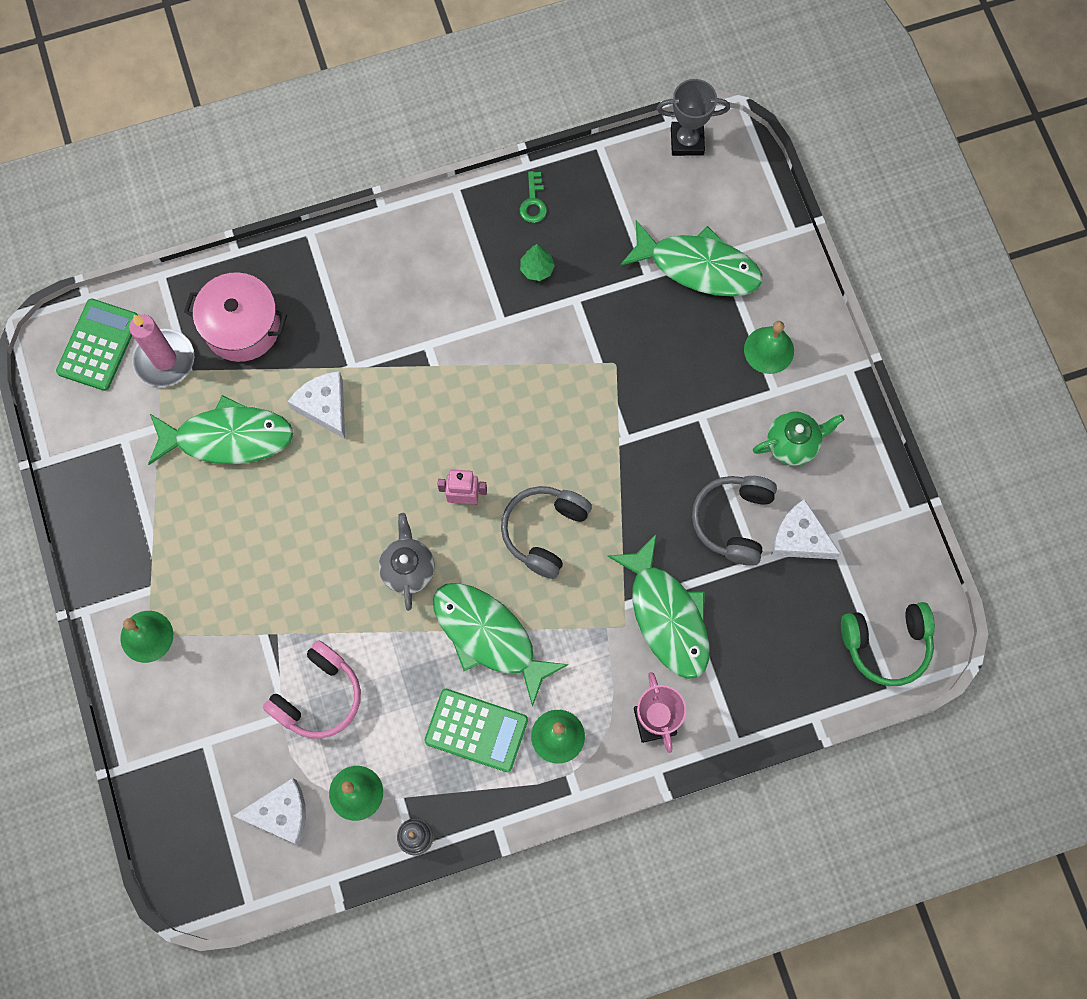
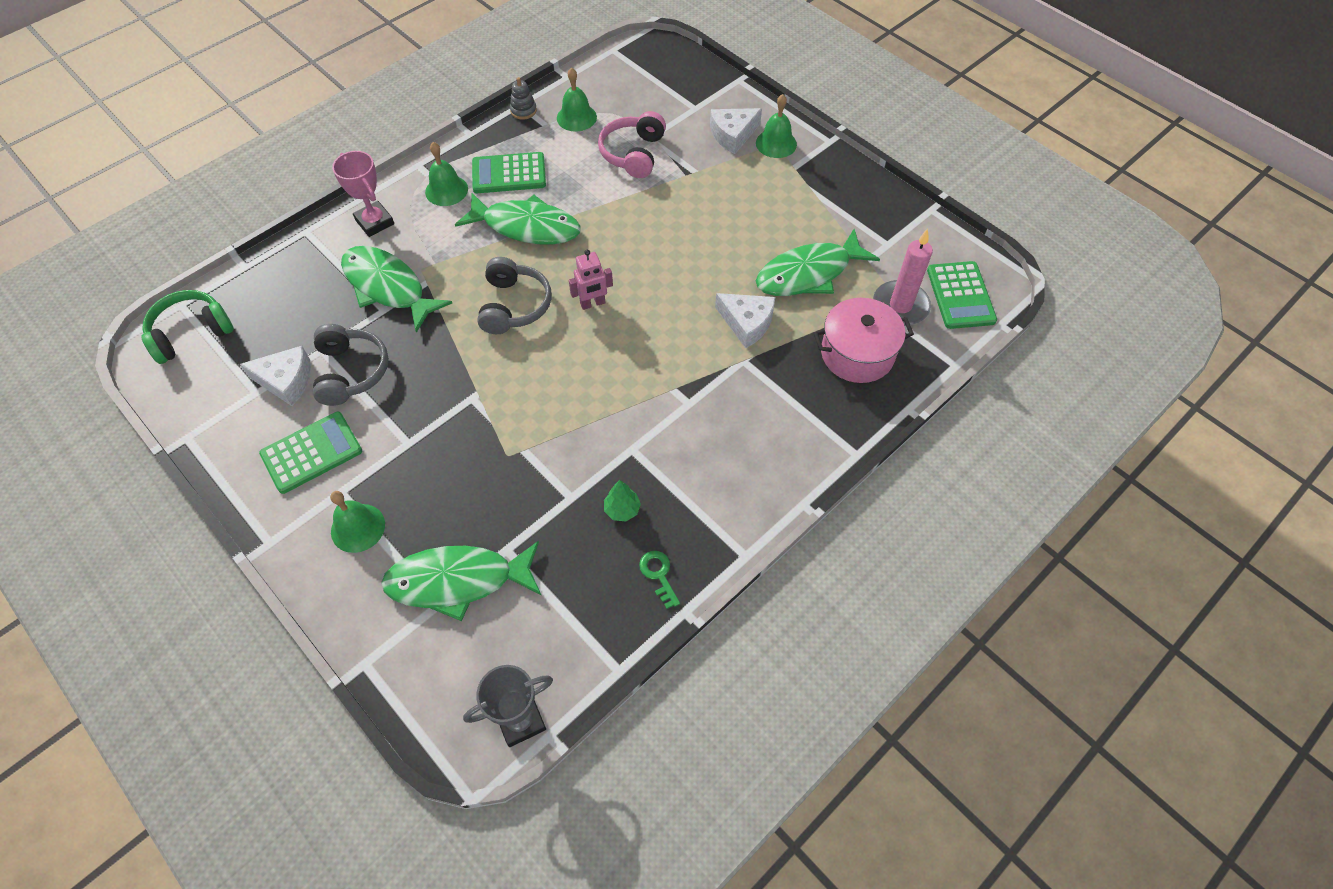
camera: 155 degrees right, 15 degrees down
white cheese [233,778,306,845] -> white cheese moved to [710,108,762,154]
grey teapot [379,513,435,611] -> none
green teapot [753,411,844,466] -> green calculator [259,412,362,494]

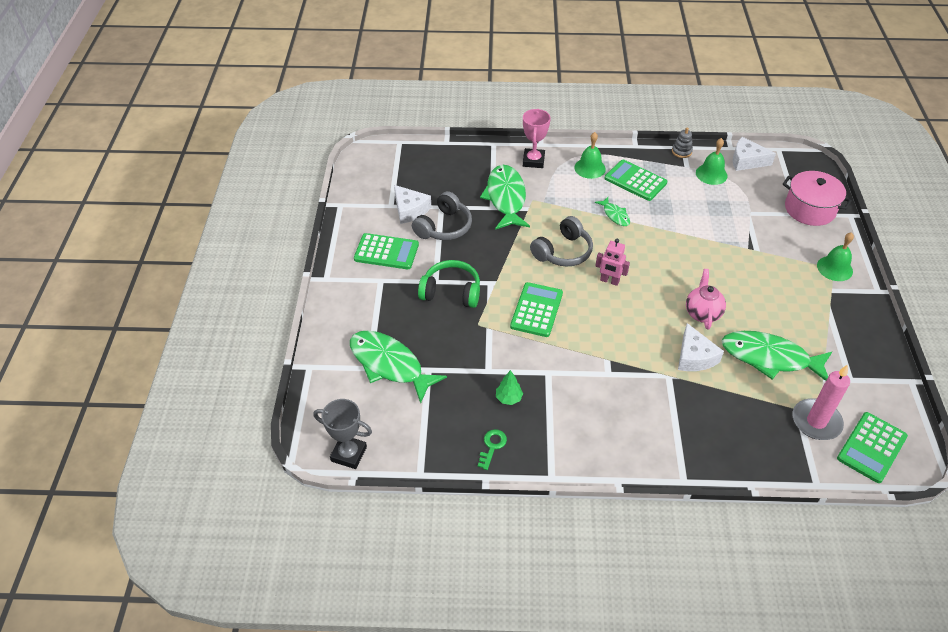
camera: 45 degrees right, 10 degrees down
green headphones [141,290,234,364] -> green headphones moved to [418,260,480,308]
green bell [330,491,385,553] -> none
green fish [455,193,581,245] -> green fish [595,197,630,226], size x0.48
pink headphones [598,111,666,178] -> none
white cheese [710,108,762,154] -> white cheese moved to [733,137,776,171]
pink pot [813,298,914,383] -> pink pot moved to [783,171,852,226]
none -> green calculator [510,282,563,337]
none -> pink teapot [686,269,726,329]

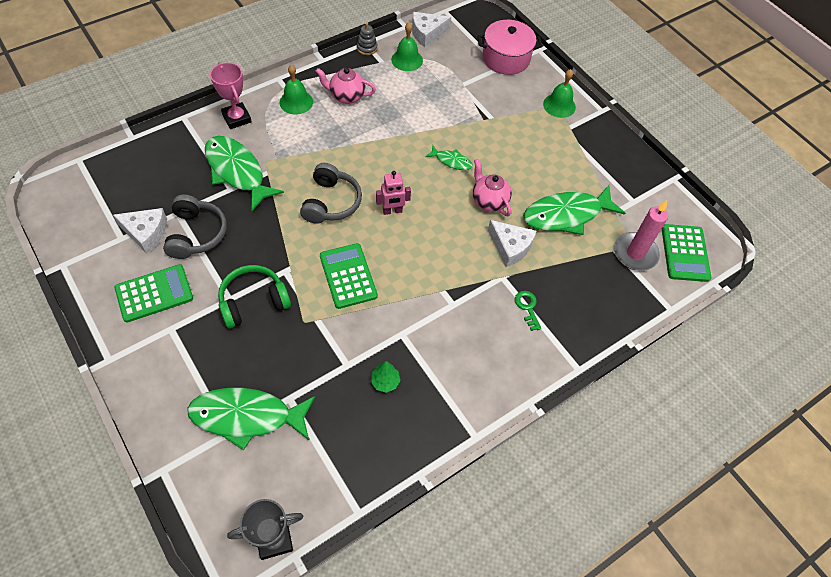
camera: 40 degrees left, 10 degrees up
green key [478,429,507,470] -> green key moved to [515,291,541,331]
green fish [595,197,630,226] -> green fish moved to [425,145,473,170]
green calculator [605,160,667,201] -> pink teapot [315,68,376,104]

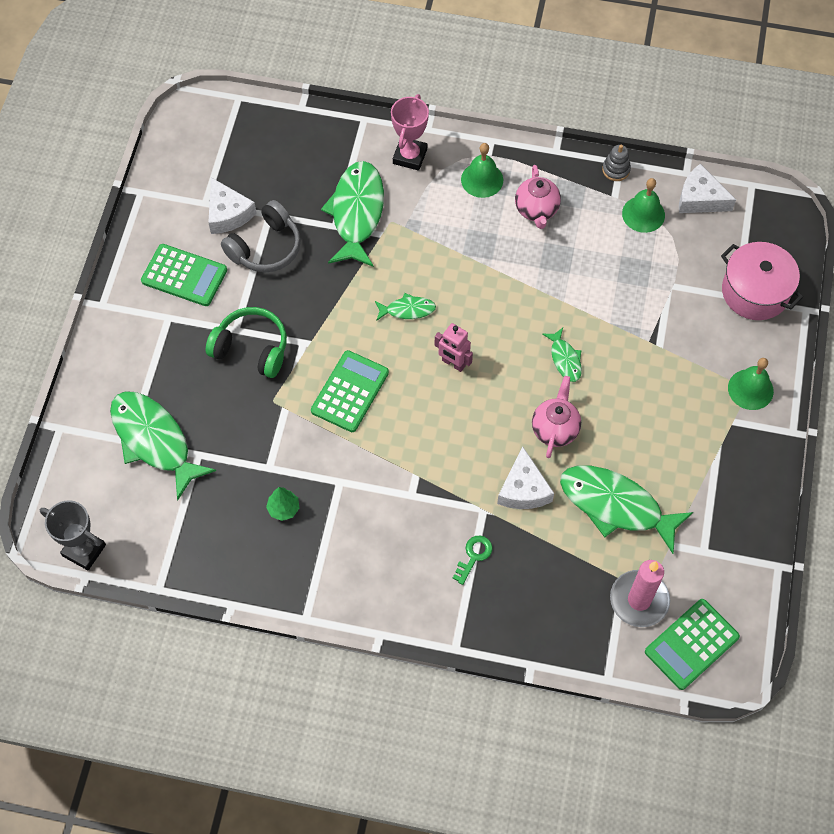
camera: 50 degrees right, 5 degrees up
grey headphones [300,163,362,224] -> green fish [375,293,436,321]
pink teapot [315,68,376,104] -> pink teapot turned 150 degrees counterclockwise [515,165,561,229]

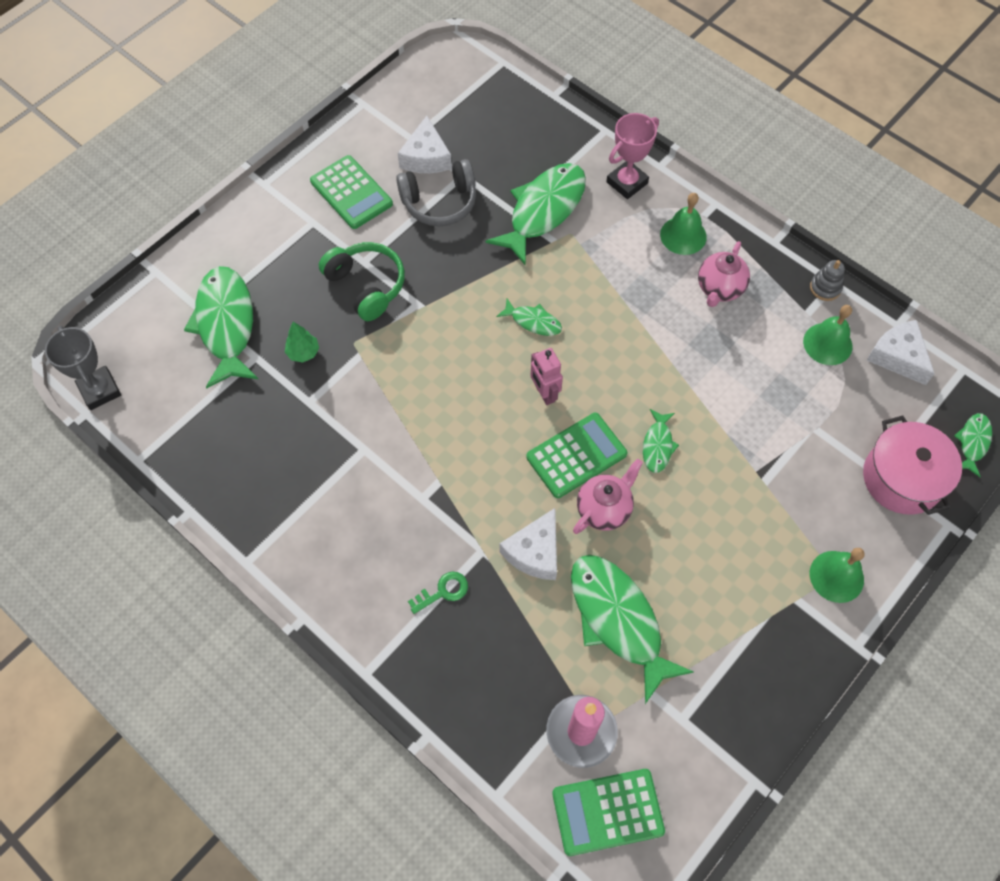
camera: 30 degrees right, 0 degrees up
green tree [266,487,299,521] -> green tree moved to [285,322,319,363]
green calculator [311,350,389,432] -> green calculator moved to [526,413,627,498]
none -> green fish [954,413,992,477]

